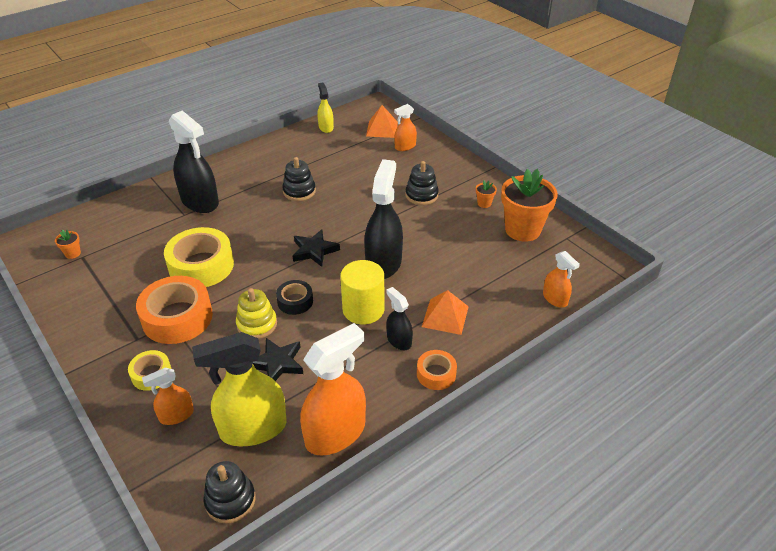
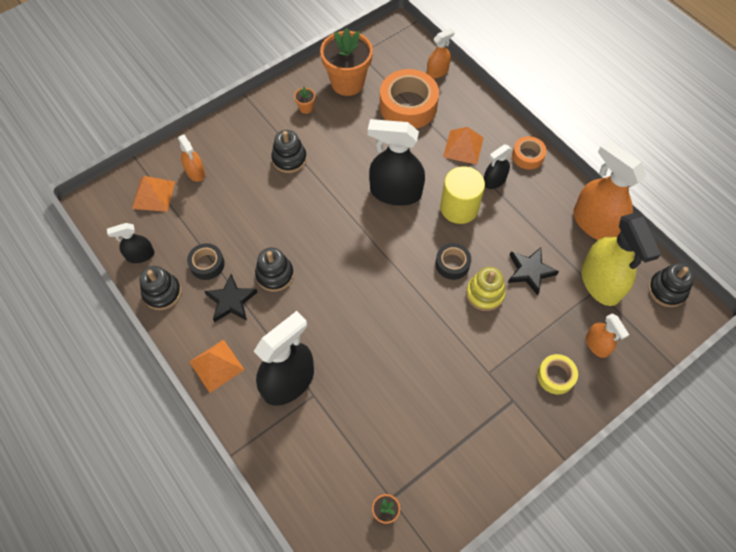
camera: 90 degrees left, 20 degrees up
orange tape [136,276,213,344] -> orange tape moved to [380,69,439,128]
yellow tape [164,227,234,287] -> none
black star [293,229,340,267] -> black star moved to [204,274,258,322]
yellow spray bottle [318,82,334,133] -> black spray bottle [107,223,154,263]
none -> black stacking toy [140,266,181,310]
none -> black tape [187,243,225,280]
none -> orange pyramid [189,339,245,393]

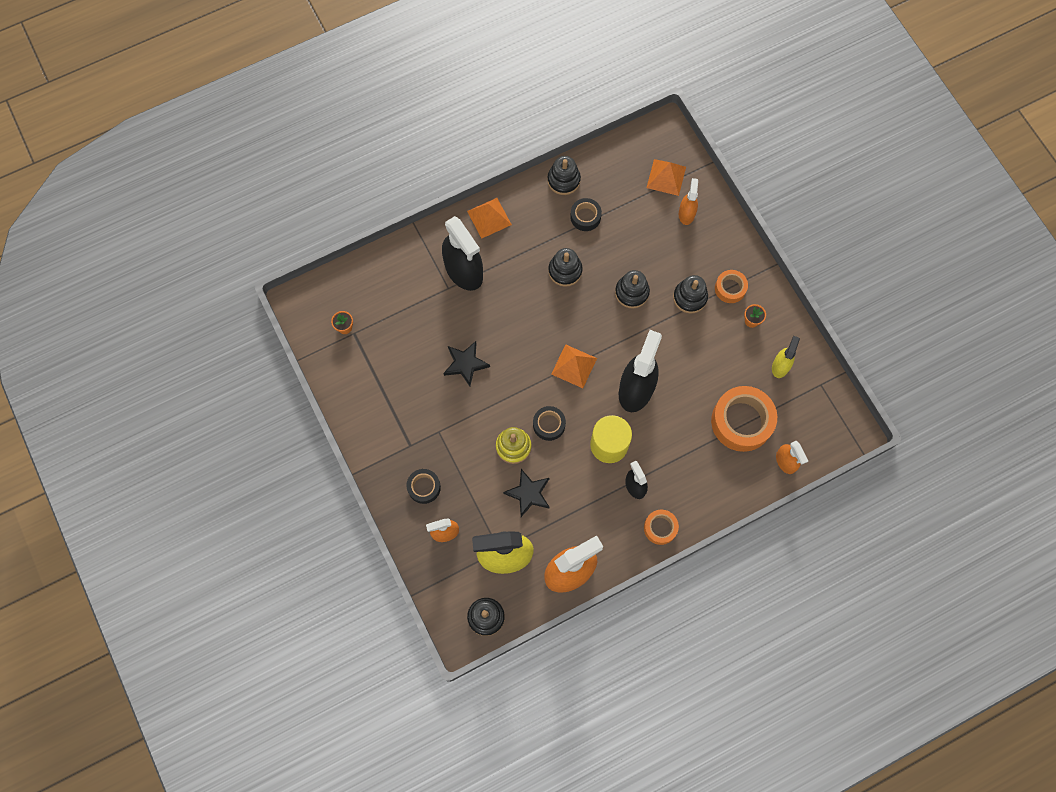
camera: 100 degrees right, 10 degrees up
black spray bottle [107,223,154,263] -> none
orange spray bottle [178,134,205,182] -> orange spray bottle turned 120 degrees clockwise [679,178,698,225]
black star [204,274,258,322] -> black star moved to [443,341,490,387]
orange flower pot [320,28,373,96] -> yellow spray bottle [772,336,800,378]
orange pyramid [443,127,484,165] -> orange pyramid moved to [551,344,597,388]
yellow tape [537,354,578,394] -> black tape [407,469,441,504]
none -> black stacking toy [615,270,650,308]
none -> orange tape [715,270,748,303]

